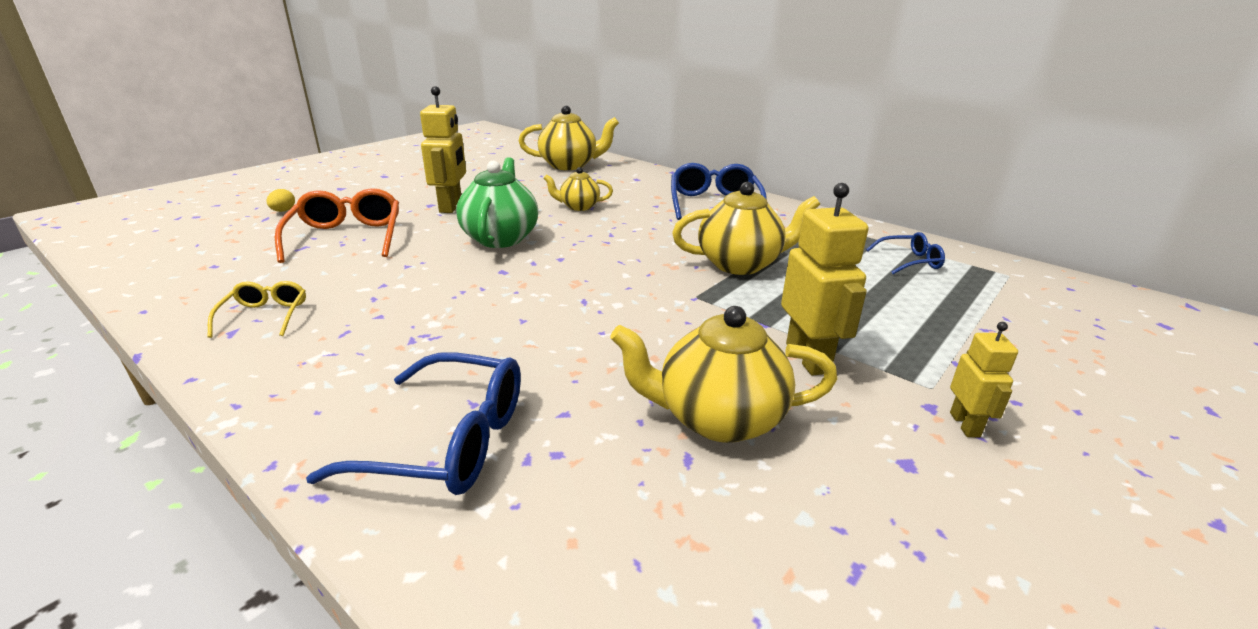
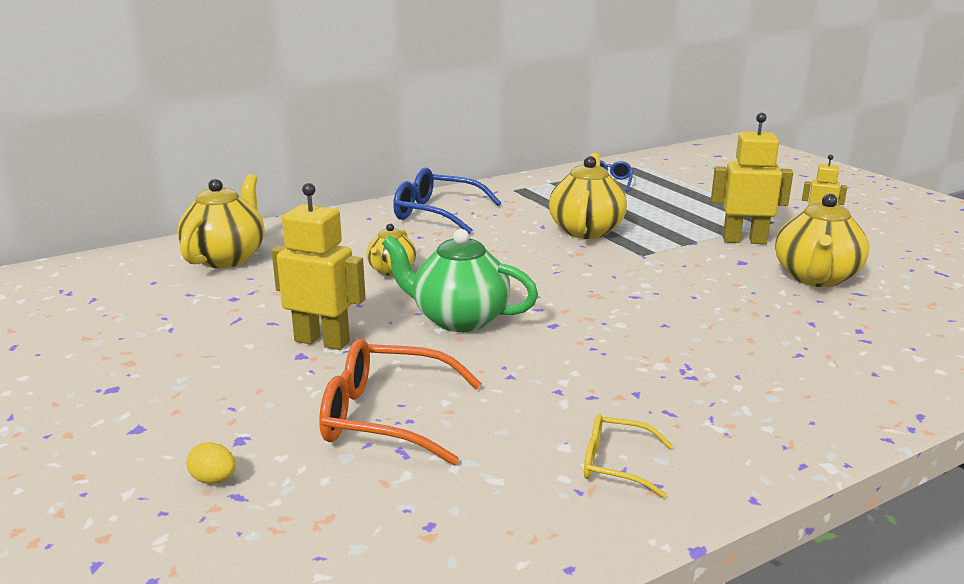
camera: 70 degrees left, 5 degrees down
blue glasses [306,352,521,495] -> none

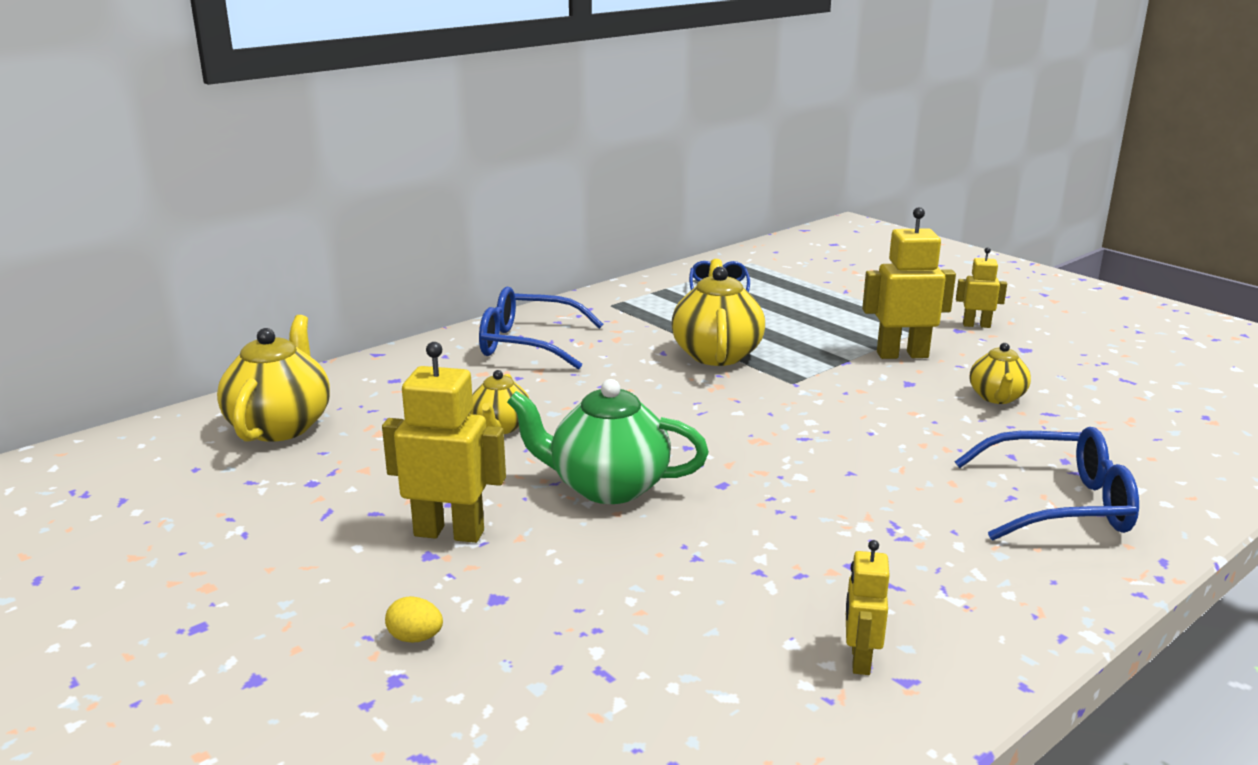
camera: 10 degrees left, 0 degrees up
yellow egg [187,442,236,484] -> yellow egg moved to [385,596,443,643]
orange glasses [319,338,482,465] -> none
yellow glasses [584,414,673,498] -> yellow robot [846,540,890,675]
yellow teapot [775,194,869,287] -> yellow teapot [970,343,1031,404], size x0.58
none -> blue glasses [954,427,1139,540]

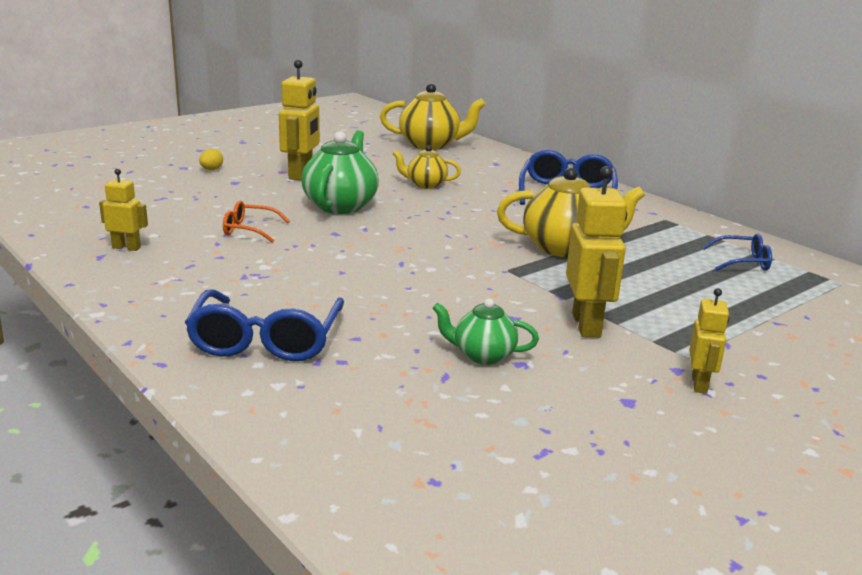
camera: 90 degrees right, 0 degrees up
yellow teapot [970,343,1031,404] -> green teapot [432,299,539,365]
none -> orange glasses [223,201,290,243]

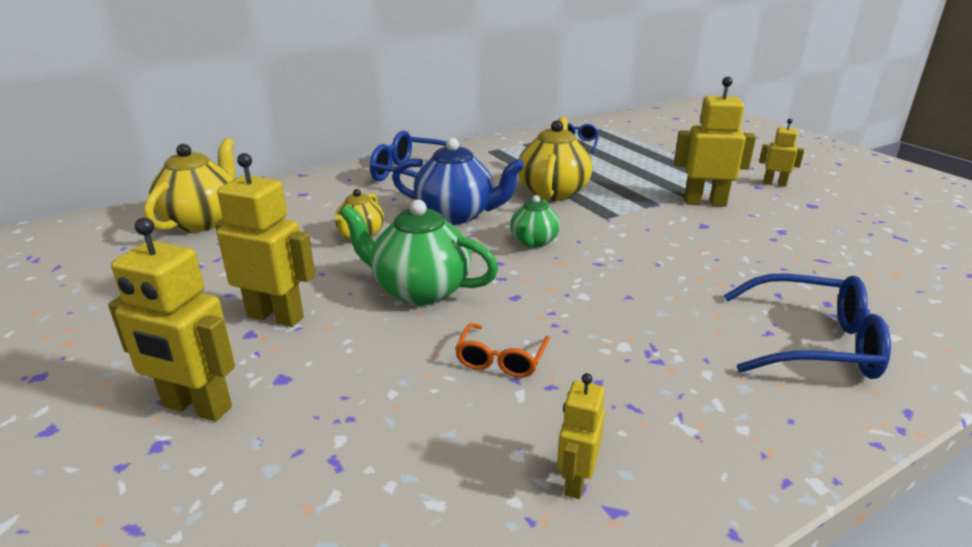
camera: 80 degrees left, 5 degrees up
yellow egg [199,149,223,170] -> yellow robot [108,218,235,421]
green teapot [432,299,539,365] -> green teapot moved to [510,195,560,248]
none -> blue teapot [392,138,524,224]

